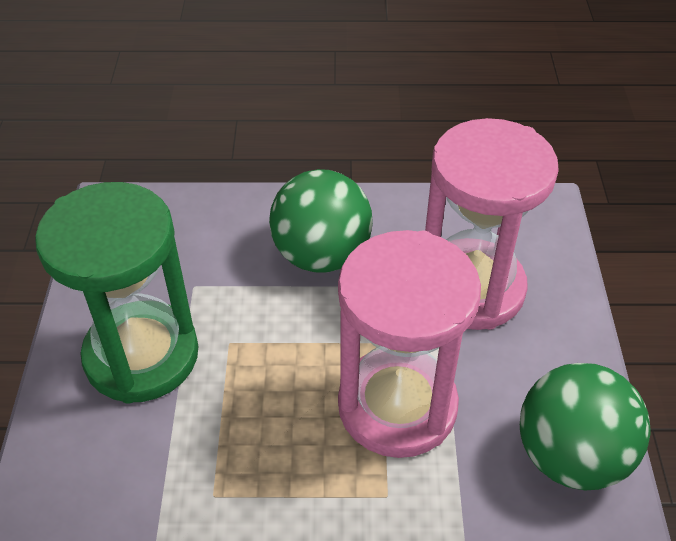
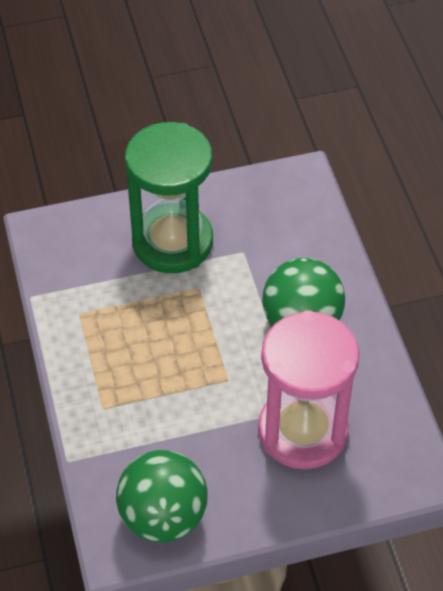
camera: 75 degrees right, 5 degrees up
pink hourglass [338,230,481,458] -> none

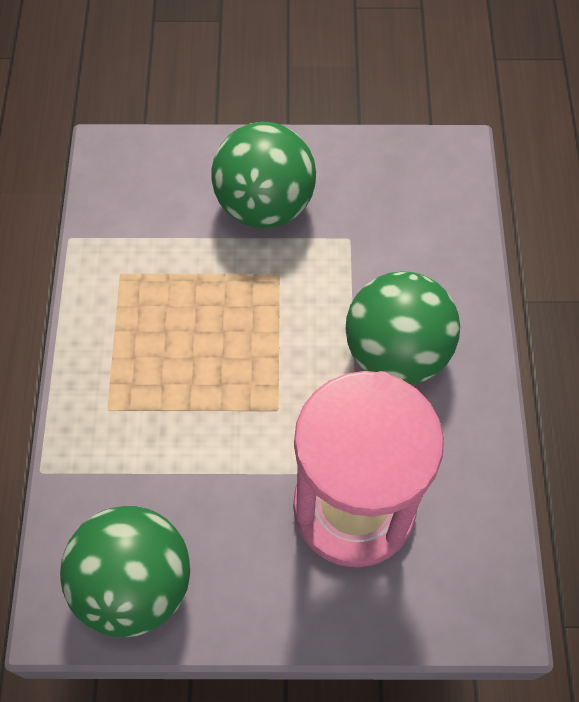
camera: 15 degrees right, 10 degrees up
green hourglass [125,122,213,273] -> green ball [212,122,316,228]

